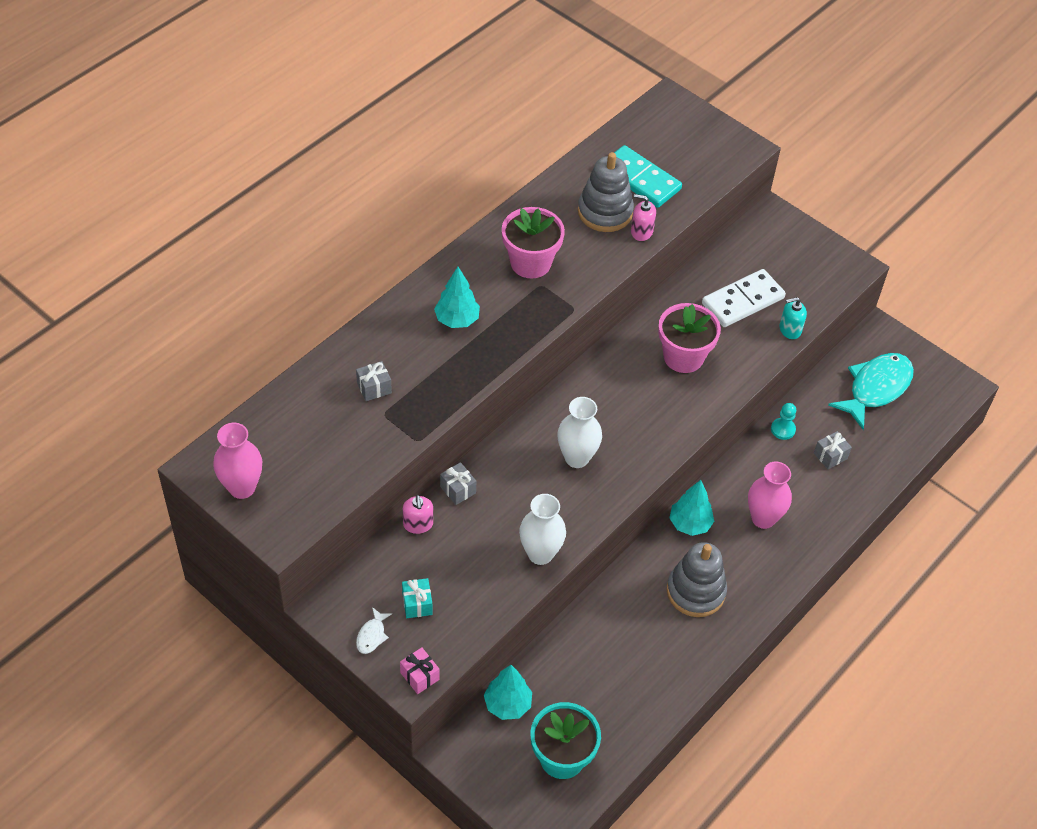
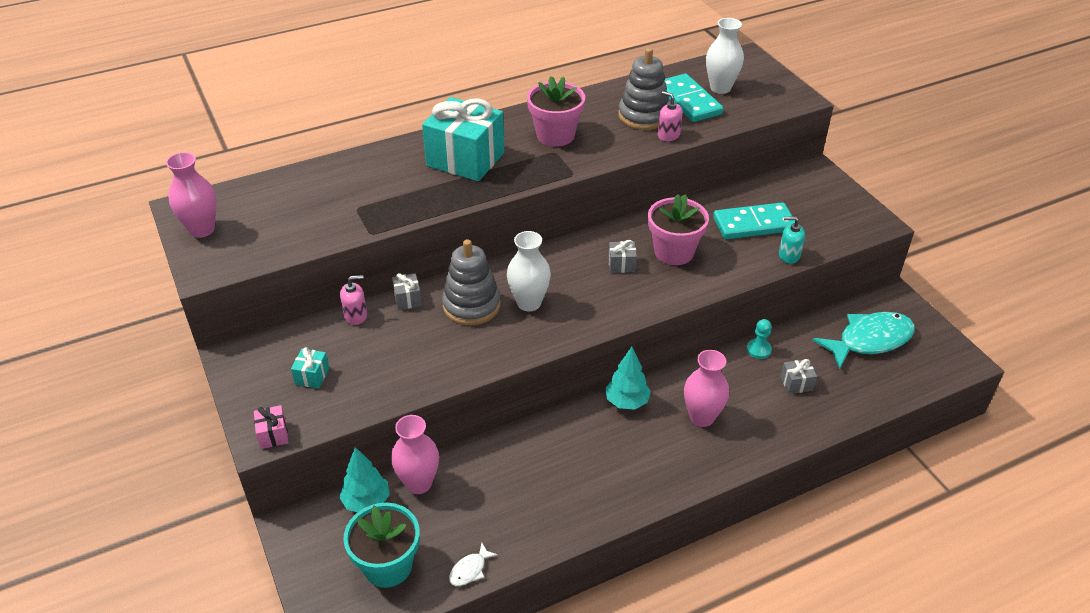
camera: 25 degrees right, 10 degrees down
grey gift [356,361,392,401] -> grey gift moved to [608,240,637,273]
white fish [356,607,392,654] -> white fish moved to [449,543,498,586]
pink soap dispenser [403,495,433,534] -> pink soap dispenser turned 120 degrees counterclockwise [340,275,367,325]
turquoise tree [434,267,480,328] -> turquoise gift [422,97,504,181]
white vase [519,494,566,565] -> white vase moved to [706,18,744,94]
grey stacking toy [667,542,727,617] -> grey stacking toy moved to [442,239,501,325]
white domino [702,269,786,327] -> turquoise domino [713,202,795,239]
none -> pink vase [391,415,439,494]

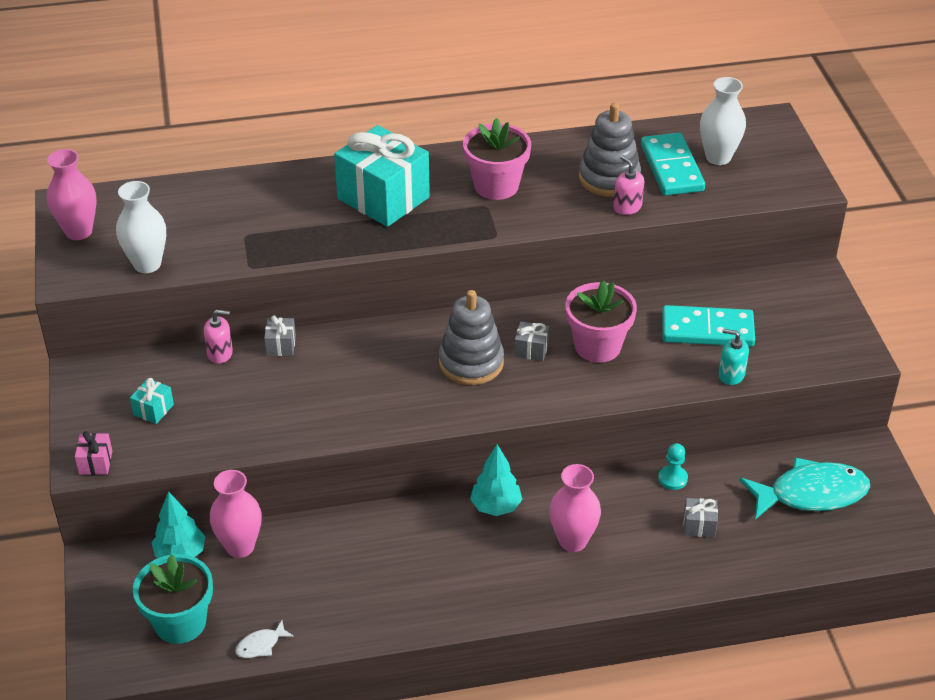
camera: 15 degrees right, 0 degrees up
grey stacking toy [442,239,501,325] -> grey stacking toy moved to [439,290,504,385]
white vase [507,231,551,312] -> white vase moved to [116,181,166,273]

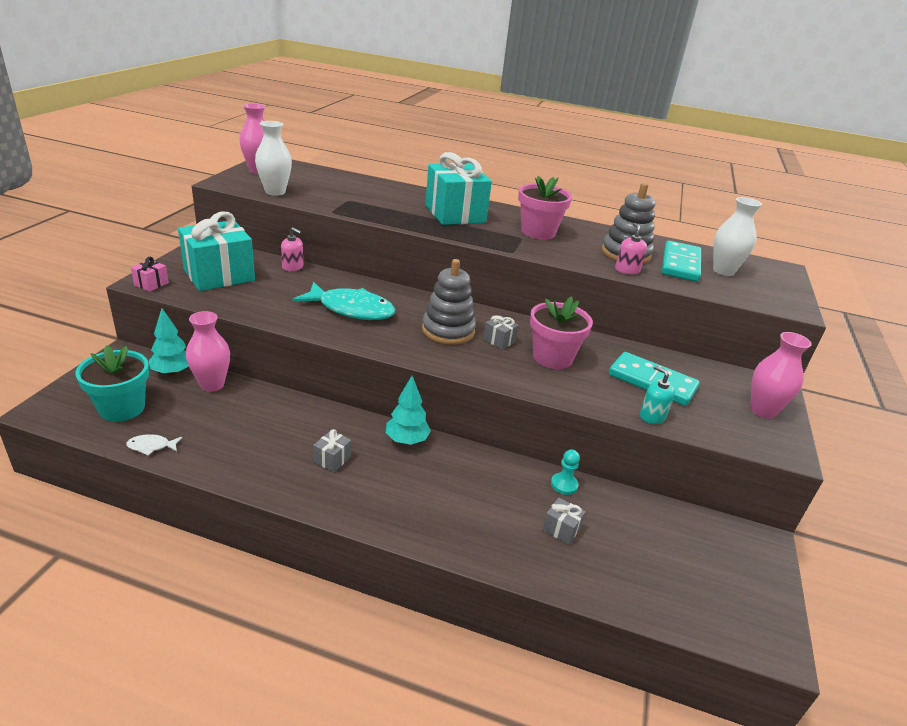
camera: 25 degrees right, 10 degrees down
turquoise gift [130,378,174,424] -> turquoise gift [178,212,255,291], size x2.42
grey gift [264,315,296,356] -> grey gift moved to [313,429,351,472]
pink vase [549,464,601,552] -> pink vase moved to [750,332,812,419]
turquoise fish [739,457,870,520] -> turquoise fish moved to [293,282,395,320]

